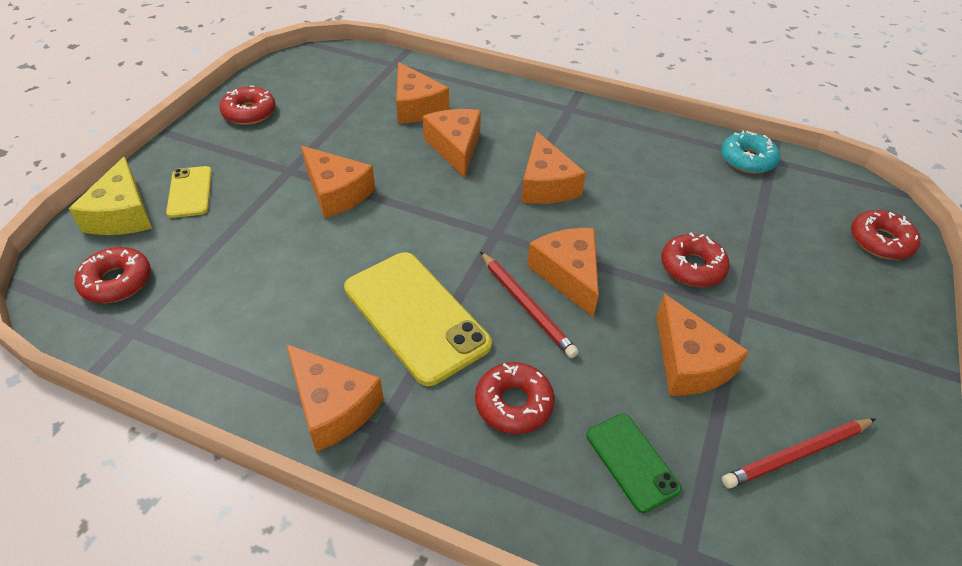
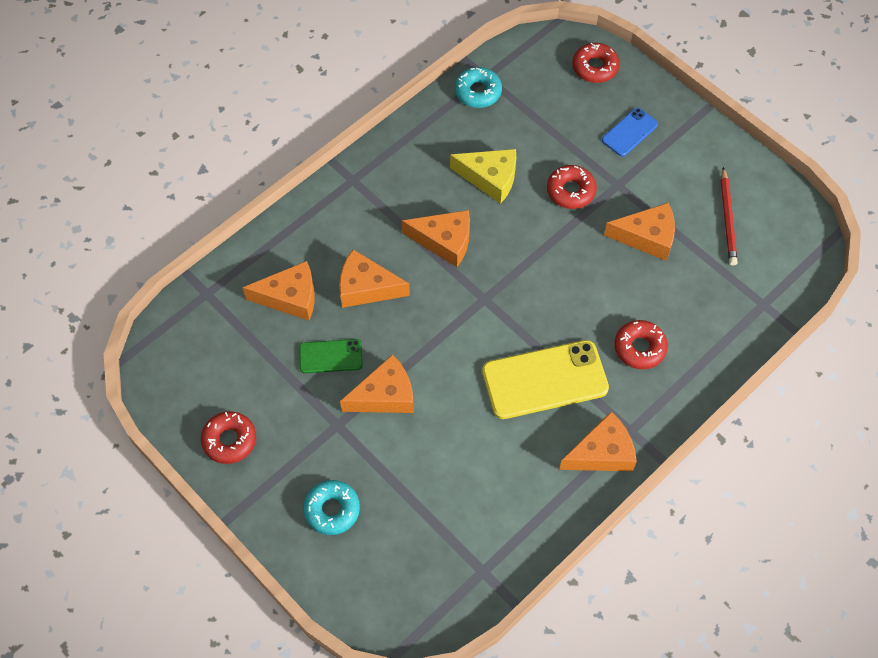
camera: 65 degrees left, 15 degrees up
yellow cheese [69,156,152,235] -> yellow cheese moved to [450,149,516,204]
red donut [74,247,151,303] -> none
yellow phone [166,166,212,218] -> turquoise donut [303,480,360,535]
red pencil [480,251,579,358] -> none
orange cheese [527,228,599,317] -> none
green phone [586,414,682,513] -> green phone moved to [299,339,363,373]
none -> blue phone [602,108,658,157]

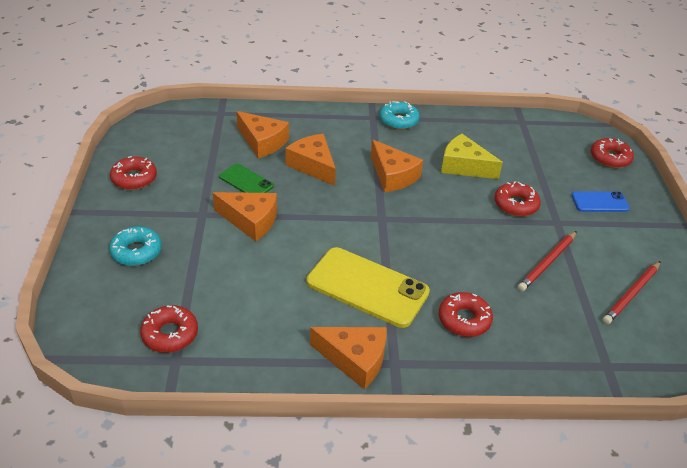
camera: 40 degrees right, 20 degrees down
yellow cheese [450,149,516,204] -> yellow cheese turned 150 degrees clockwise [441,134,503,179]
turquoise donut [455,67,502,108] -> turquoise donut moved to [379,101,420,130]
orange cheese [604,203,675,261] -> red pencil [518,231,577,291]
none -> red donut [140,305,198,353]

